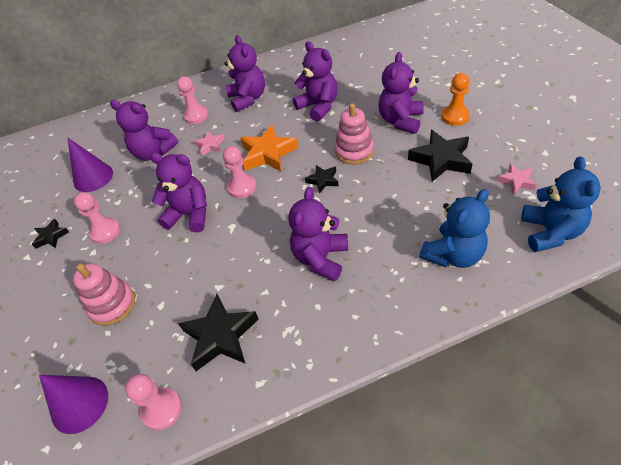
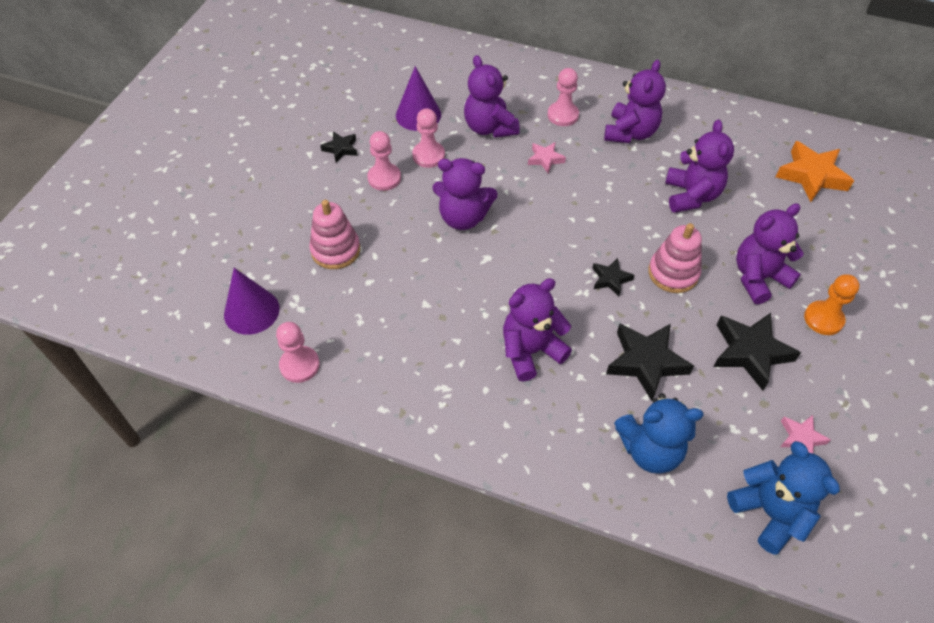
camera: 35 degrees right, 5 degrees up
purple teddy bear [150,153,207,232] -> purple teddy bear turned 135 degrees clockwise [432,158,497,230]
black star [178,294,258,371] -> black star moved to [606,324,694,401]
pink pawn [223,146,256,198] -> pink pawn moved to [412,108,445,168]
orange star [240,125,298,172] -> orange star moved to [776,141,854,202]
blue teddy bear [521,156,601,252] -> blue teddy bear turned 75 degrees counterclockwise [727,441,840,555]

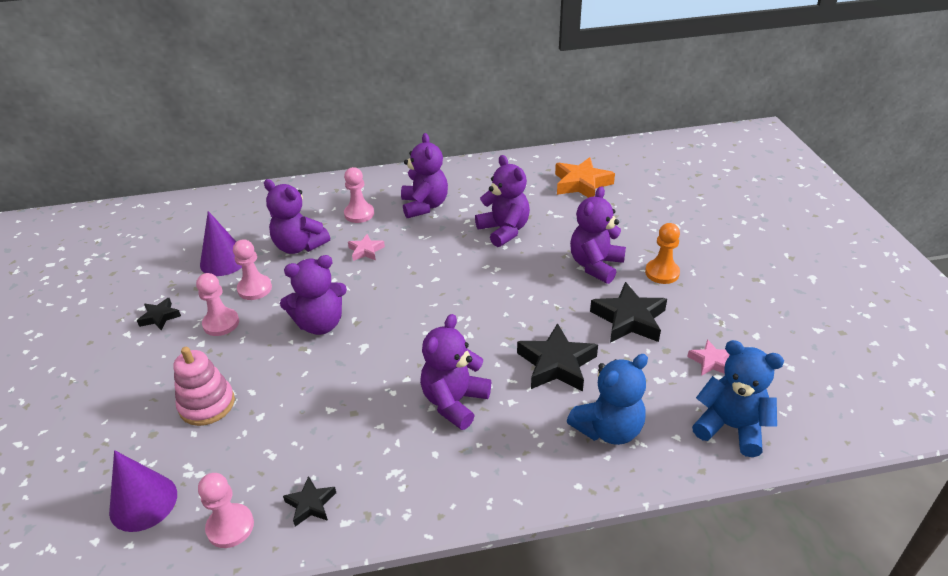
camera: 30 degrees left, 15 degrees down
black star [592,258,635,296] -> black star moved to [283,476,336,527]
pink stacking toy [648,223,702,293] -> none

